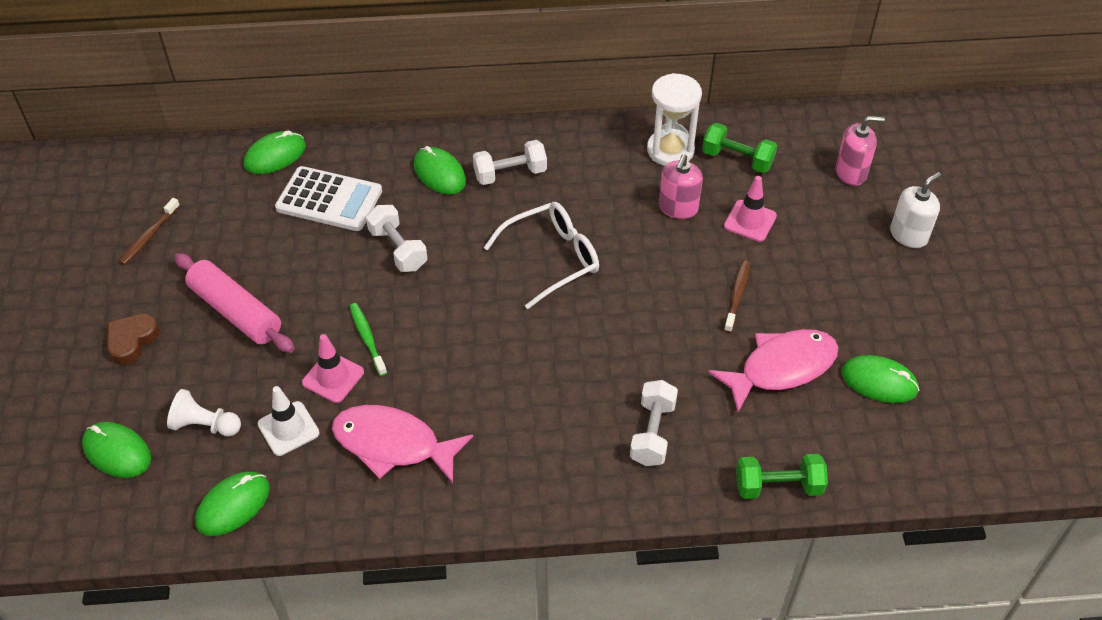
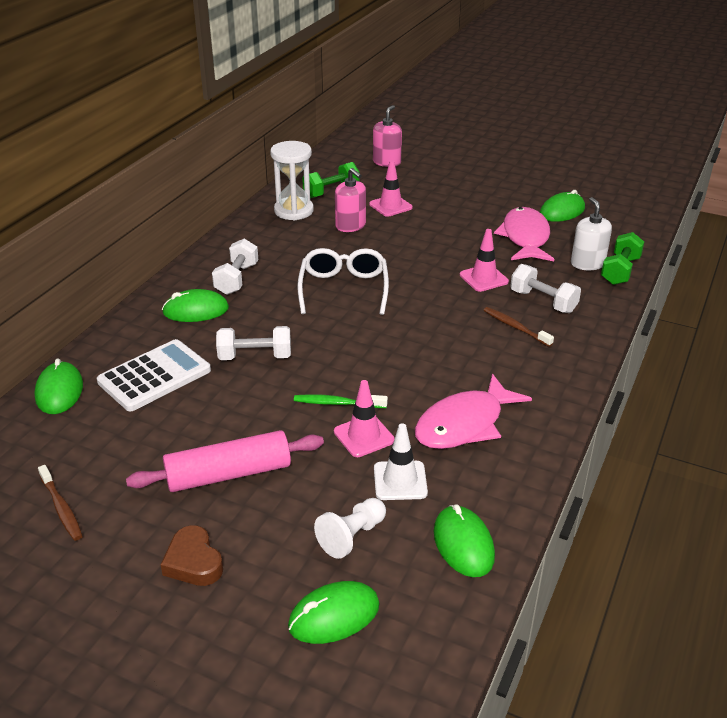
camera: 60 degrees left, 15 degrees down
brown toothbrush [724,261,750,333] -> brown toothbrush moved to [483,307,554,347]
white soap dispenser [890,172,941,248] -> white soap dispenser moved to [571,197,612,270]
none -> pink traffic cone [460,229,509,292]

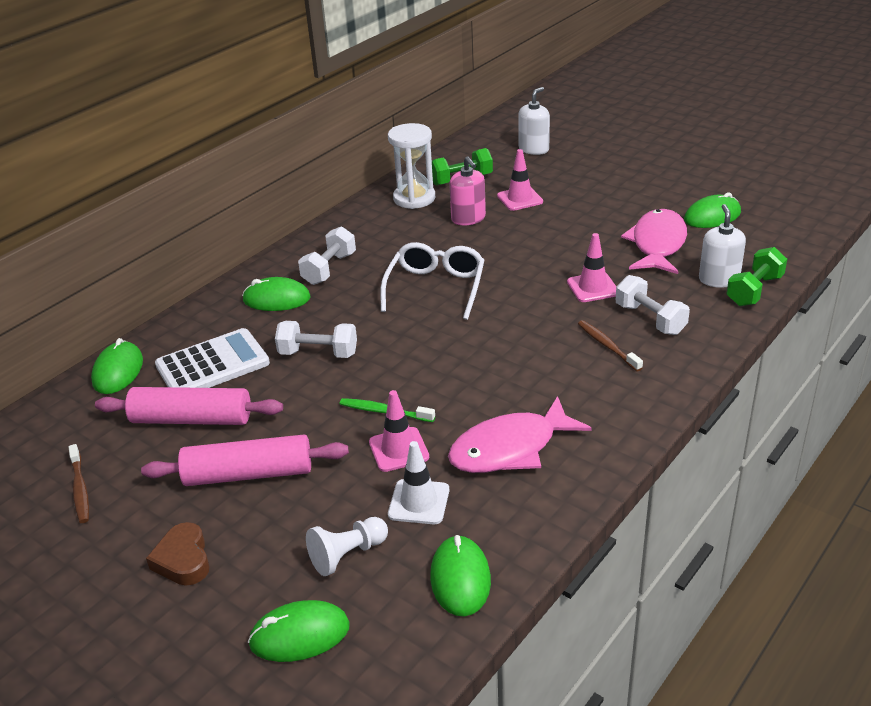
camera: 15 degrees right, 0 degrees up
pink soap dispenser [373,105,402,167] -> white soap dispenser [518,87,550,155]
none -> pink rolling pin [95,387,283,425]

